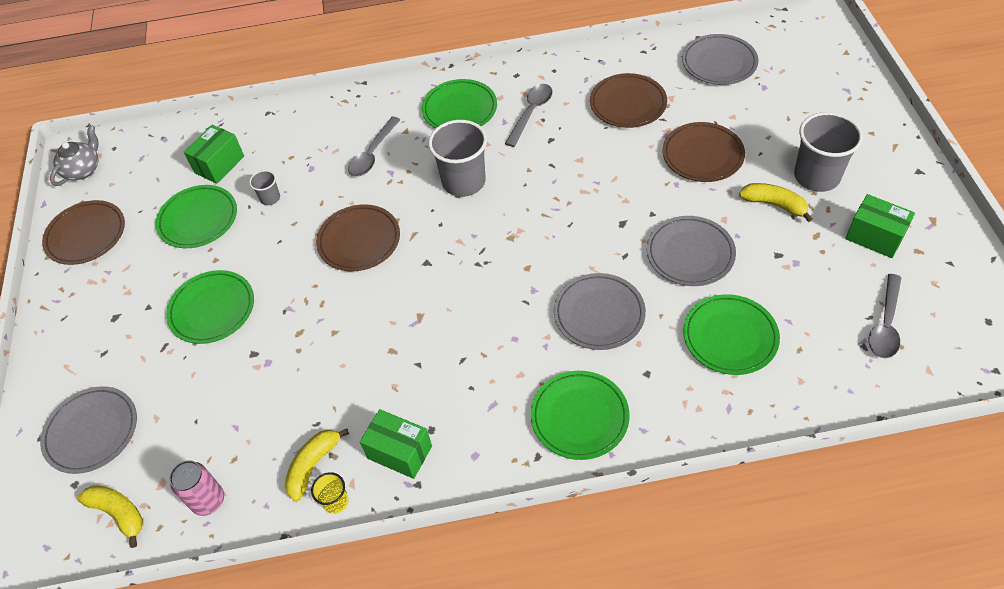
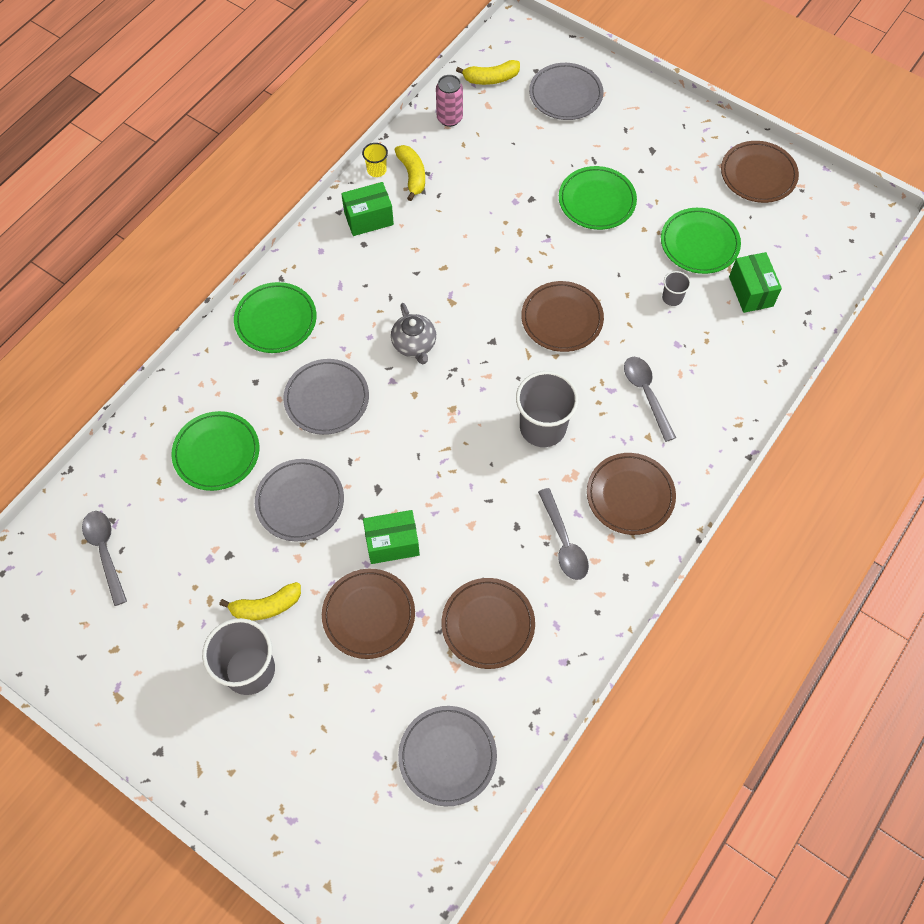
camera: 130 degrees right, 10 degrees up
grey teapot [50,125,99,186] -> grey teapot moved to [391,303,436,364]
green plate [422,79,497,129] -> brown plate [587,453,676,535]
green box [845,194,915,258] -> green box moved to [363,510,420,564]

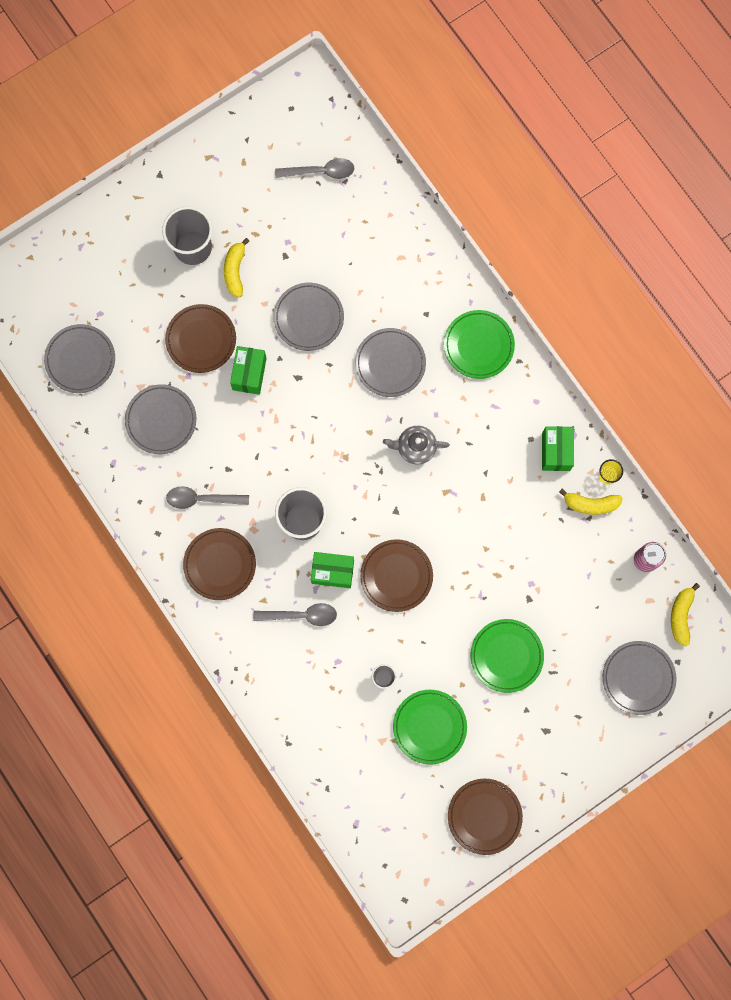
camera: 110 degrees right, 15 degrees up
green plate [171,411,259,491] -> none
brown plate [442,578,535,669] -> grey plate [125,384,196,454]
green box [729,252,782,313] -> green box moved to [311,552,354,588]

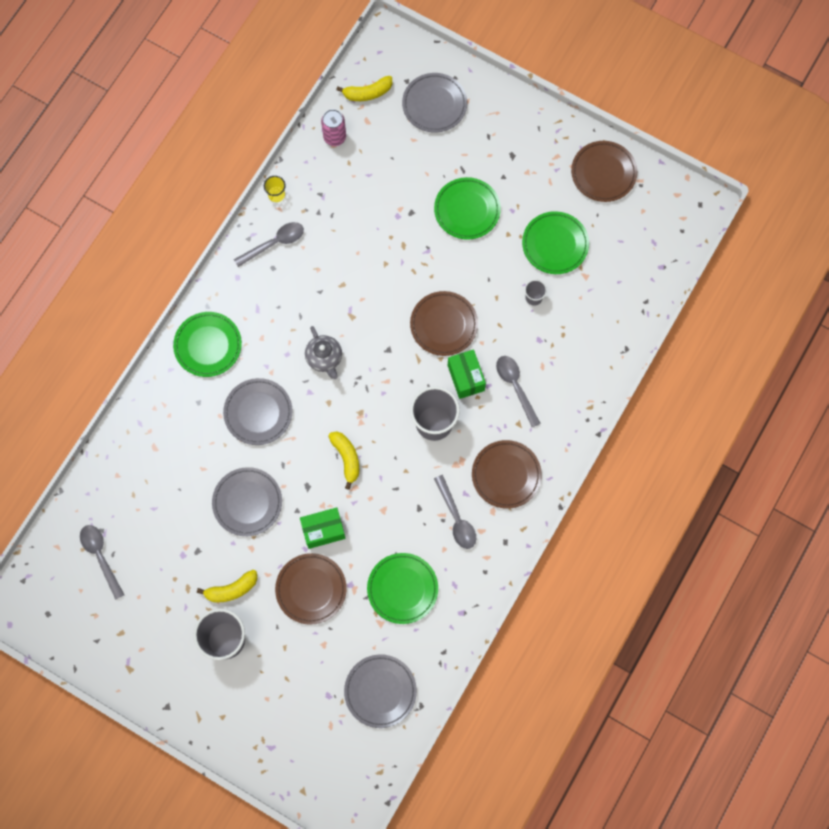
camera: 115 degrees left, 5 degrees down
grey plate [125,384,196,454] -> green plate [367,553,438,624]
green box [542,426,574,471] -> grey spoon [234,222,304,267]
yellow banana [559,489,623,515] -> yellow banana moved to [329,431,359,490]

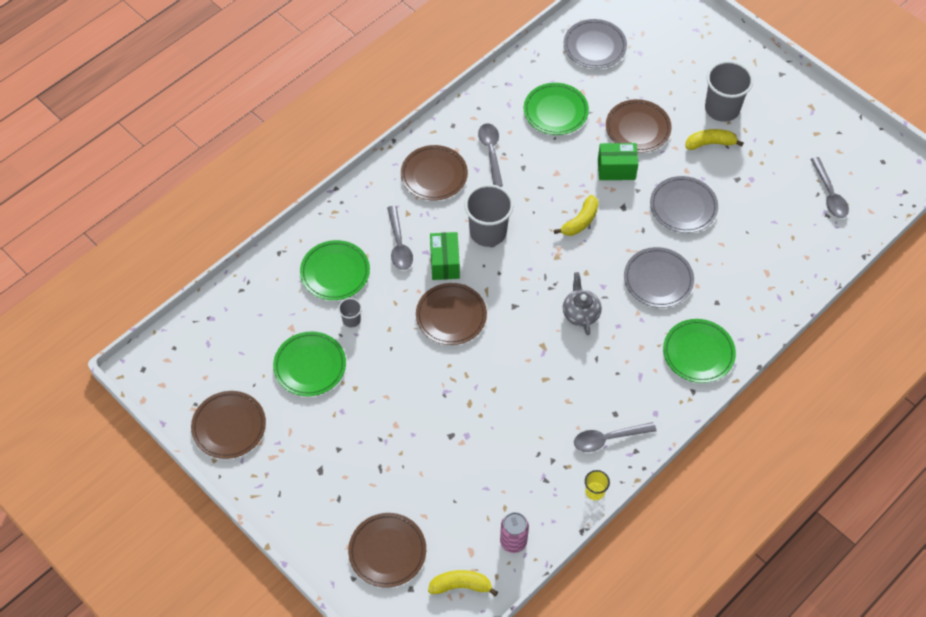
camera: 165 degrees left, 15 degrees down
yellow banana [329,431,359,490] -> yellow banana turned 135 degrees counterclockwise [554,195,598,236]
grey plate [402,73,467,133] -> brown plate [348,513,426,588]
green plate [434,177,501,240] -> green plate moved to [300,240,370,300]

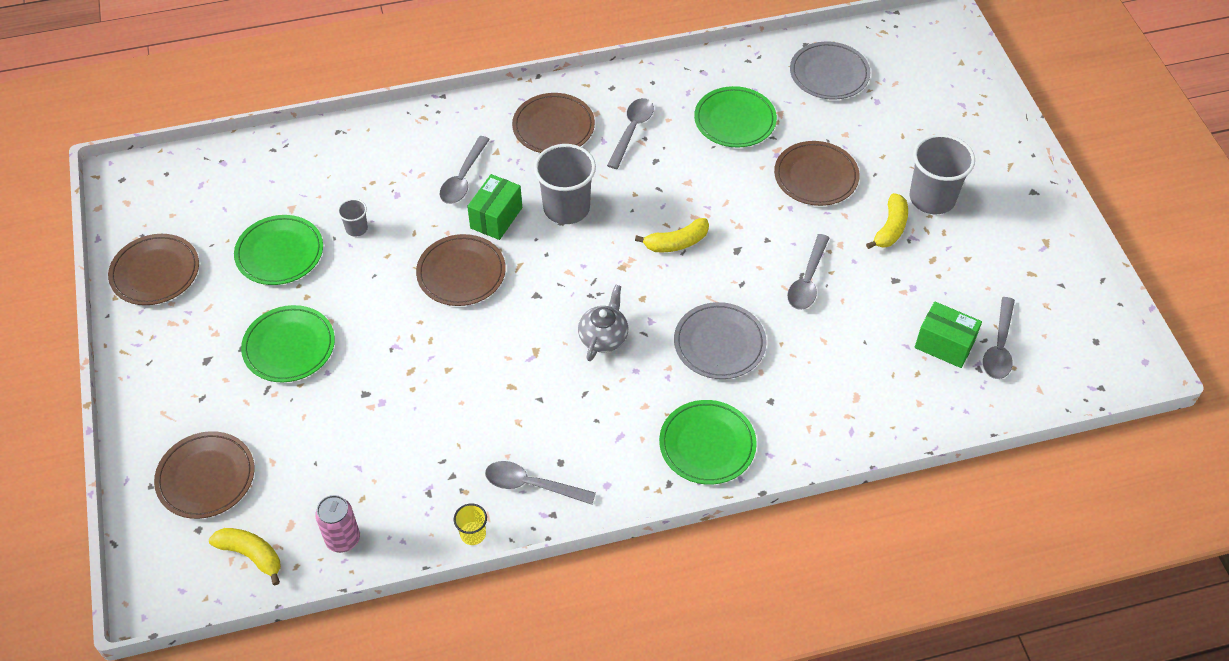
camera: 30 degrees right, 5 degrees down
green plate [300,240,370,300] -> green plate moved to [241,305,335,382]
green box [598,143,638,180] -> green box moved to [915,302,982,368]
grey plate [650,176,718,233] -> grey spoon [787,234,829,310]
yellow banana [686,129,743,150] -> yellow banana turned 90 degrees clockwise [866,193,908,249]

